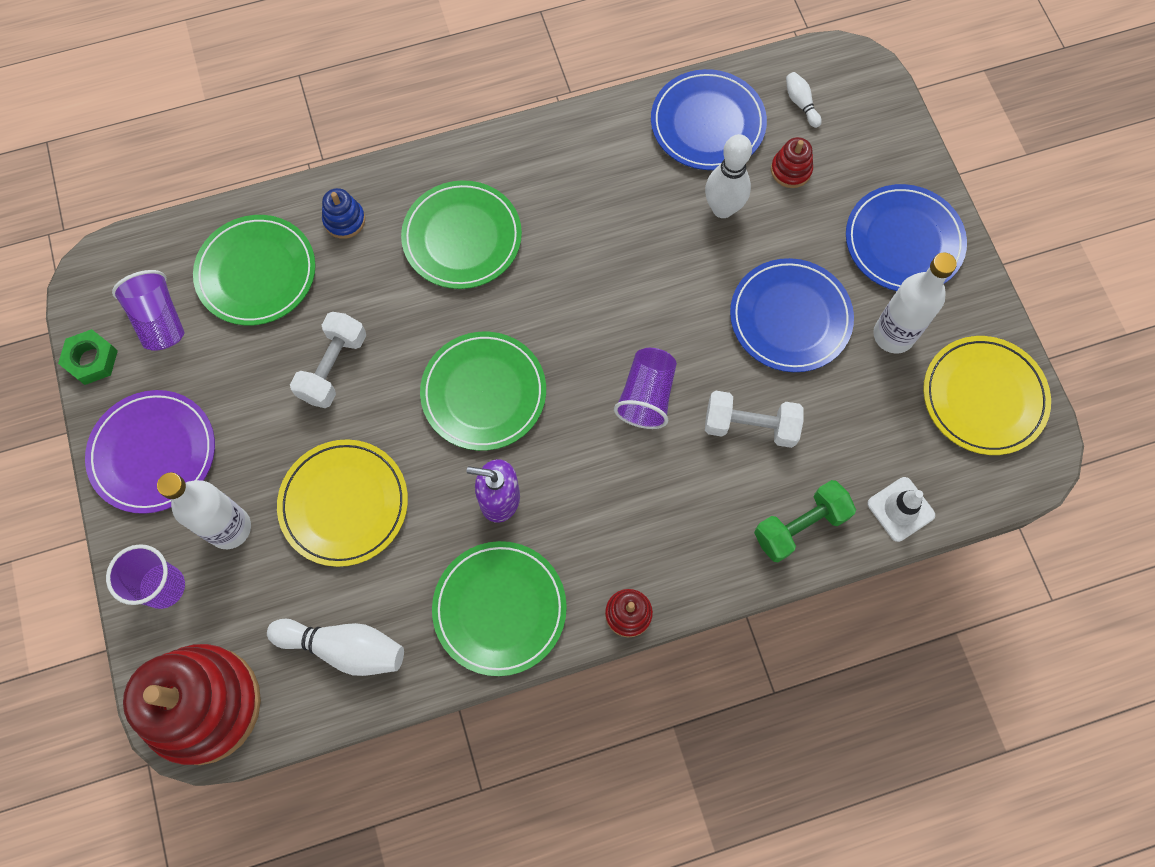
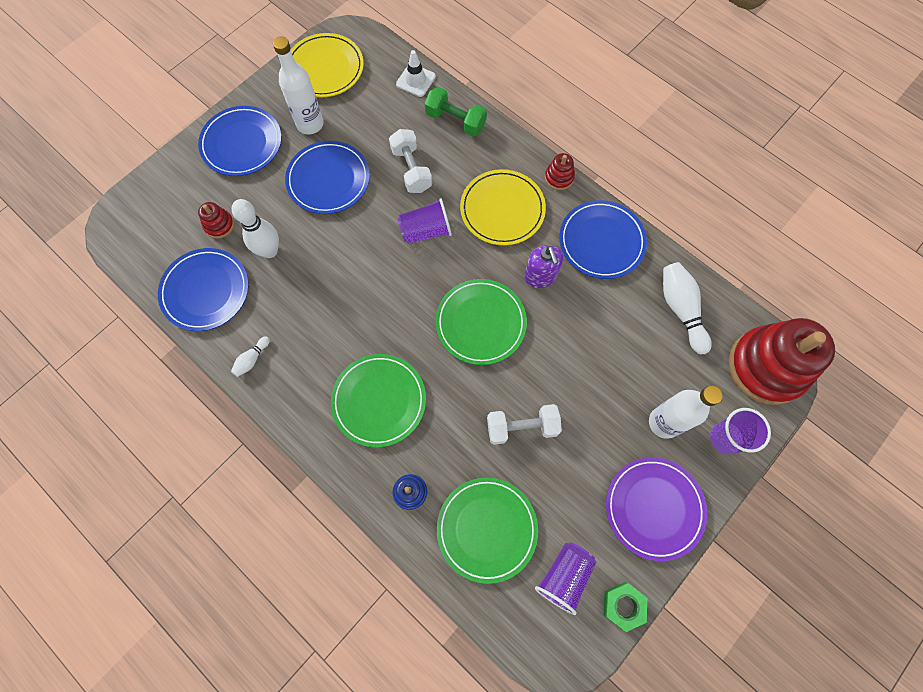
camera: 120 degrees left, 0 degrees up
yellow plate [277,439,408,567] -> yellow plate moved to [460,169,546,246]
green plate [432,541,567,676] -> blue plate [559,200,647,279]
white bowling pin [786,72,822,128] -> white bowling pin moved to [231,336,270,377]

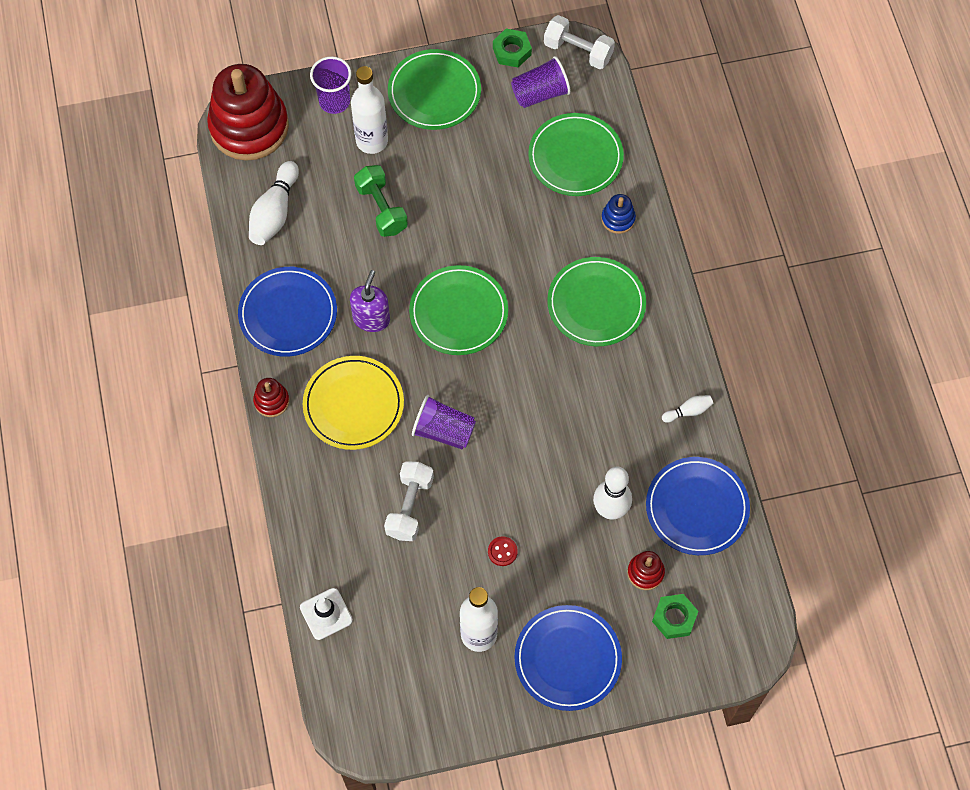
camera: 145 degrees left, 5 degrees down
blue plate [285,141,370,214] -> red button [488,537,518,566]
yellow plate [291,33,364,97] -> none
green dumbbell [425,87,487,136] -> green dumbbell moved to [354,165,408,237]
white dumbbell [487,404,562,445] -> white dumbbell moved to [544,15,615,69]
purple plate [606,457,707,561] -> green plate [388,49,481,130]
none -> green nut [652,594,698,639]

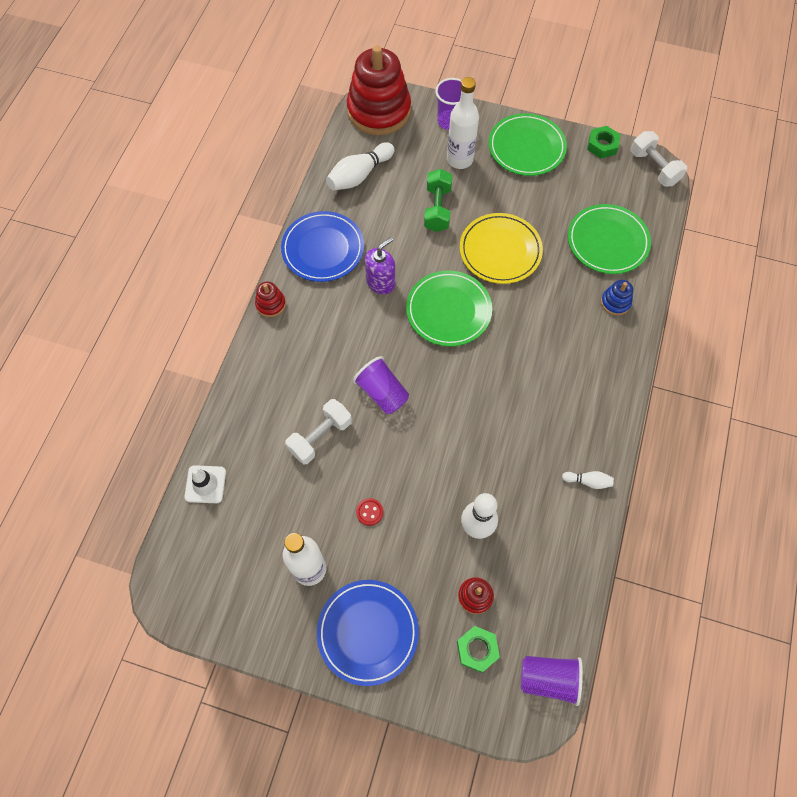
camera: 30 degrees right, 0 degrees up
yellow plate [303,356,404,450] -> yellow plate moved to [460,213,543,284]
purple cup [511,56,571,108] -> purple cup moved to [521,656,583,706]
green plate [547,257,646,346] -> none
blue plate [646,457,750,555] -> none

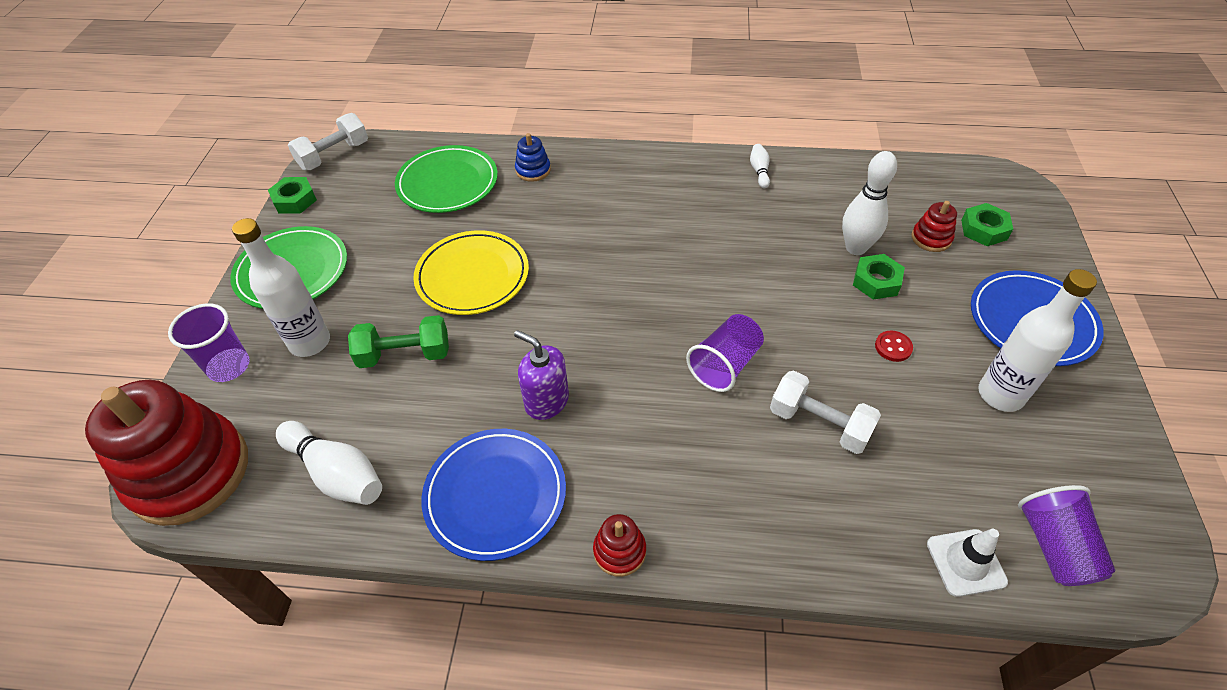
camera: 100 degrees left, 15 degrees down
green plate [406,271,492,346] -> none
purple cup [521,656,583,706] -> purple cup moved to [1018,485,1116,586]
none -> green nut [853,254,905,300]

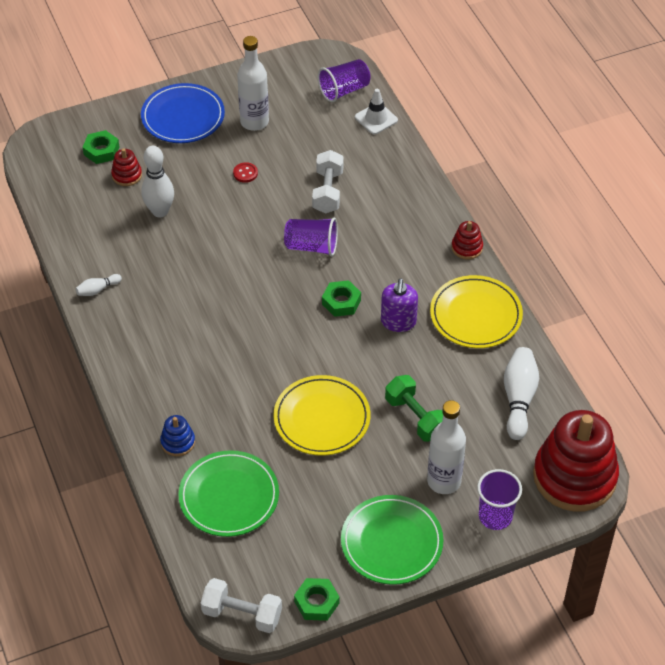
camera: 120 degrees left, 0 degrees up
blue plate [422,429,566,561] -> yellow plate [430,275,523,348]
green nut [853,254,905,300] -> green nut moved to [322,280,361,317]

